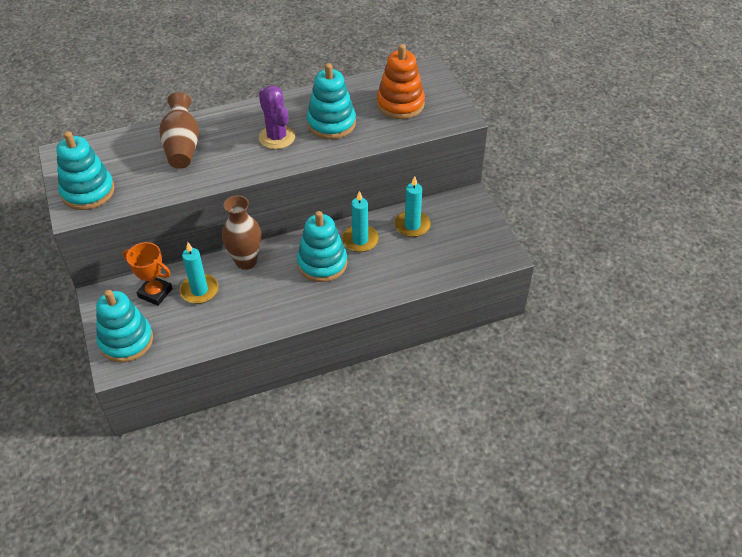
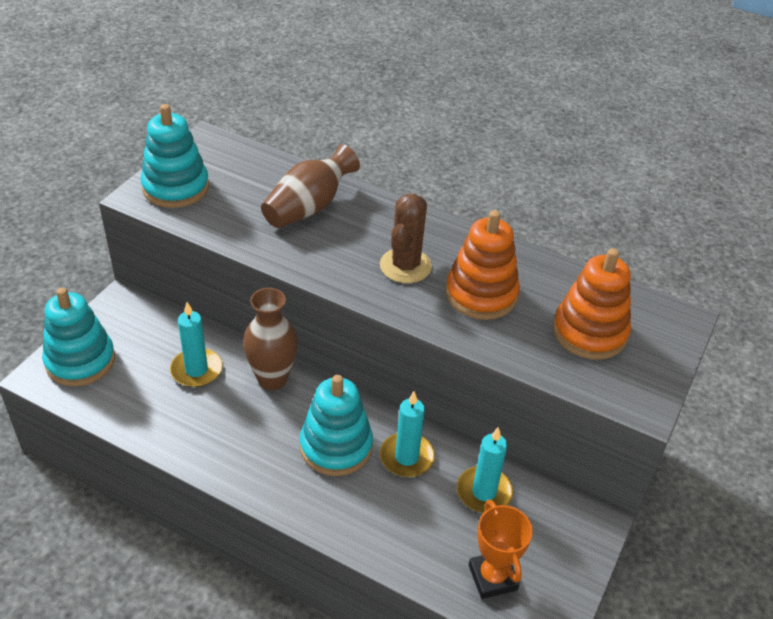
camera: 45 degrees right, 5 degrees down
orange trophy [122,242,172,306] -> orange trophy moved to [469,500,533,599]
purple cactus [259,85,295,149] -> brown cactus [380,194,432,283]
turquoise stacking toy [306,63,356,139] -> orange stacking toy [446,210,520,320]

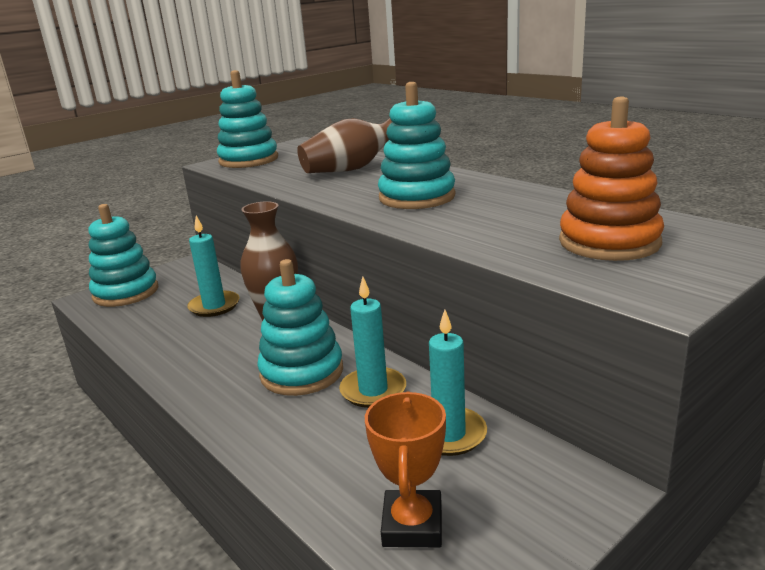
camera: 25 degrees right, 20 degrees down
brown cactus [380,194,432,283] -> turquoise stacking toy [378,82,456,209]
orange stacking toy [446,210,520,320] -> none

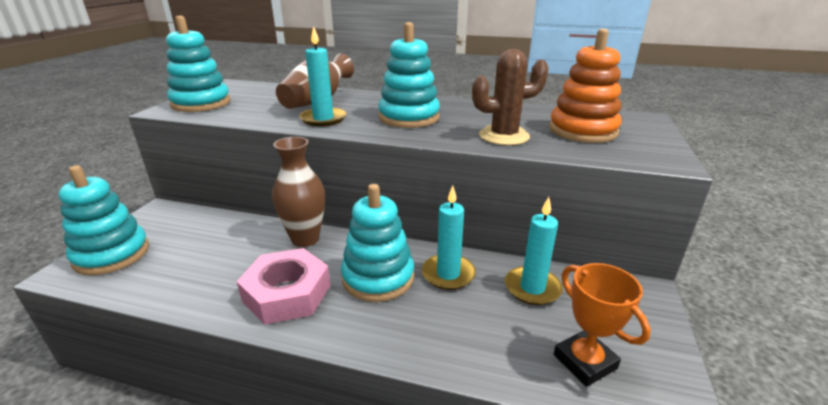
camera: 35 degrees left, 5 degrees up
turquoise candle [187,216,240,317] -> turquoise candle moved to [299,26,347,126]
none -> pink nut [237,248,331,325]
none -> brown cactus [472,49,549,145]

